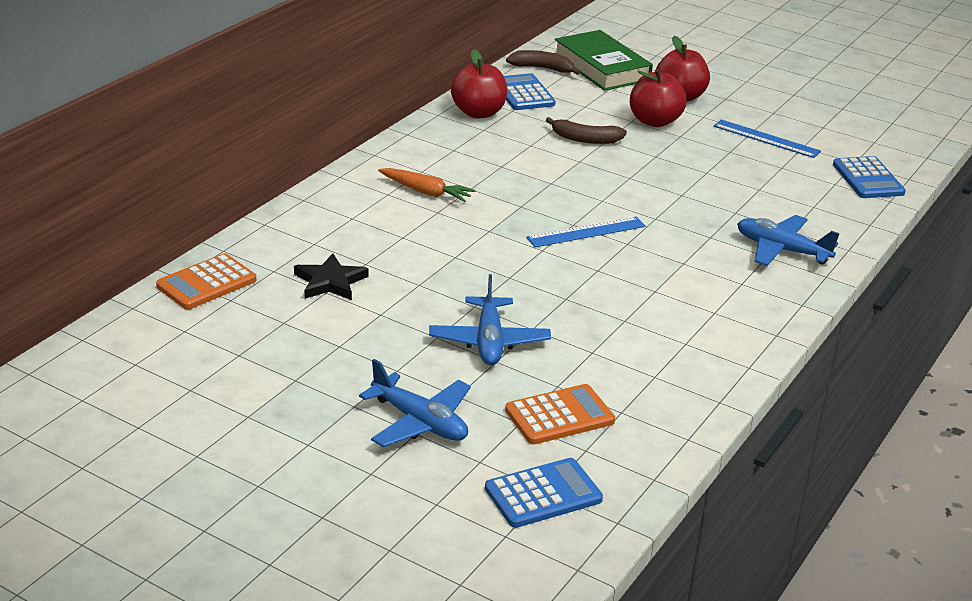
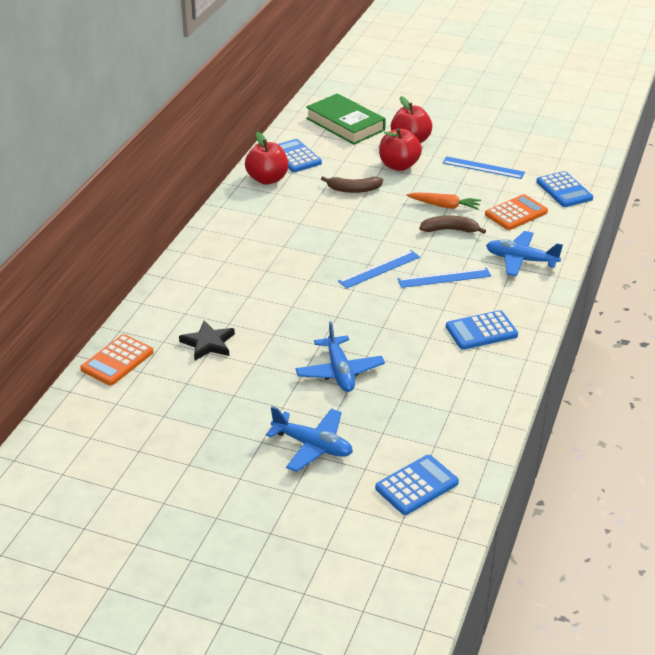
camera: 10 degrees left, 5 degrees up
orange carrot [378,168,476,202] -> orange carrot moved to [406,192,481,210]
orange calculator [505,384,615,444] -> orange calculator moved to [485,194,548,230]
brown banana [506,50,580,75] -> brown banana moved to [419,215,486,234]
none -> blue ruler [398,267,491,288]
none -> blue calculator [446,310,518,350]

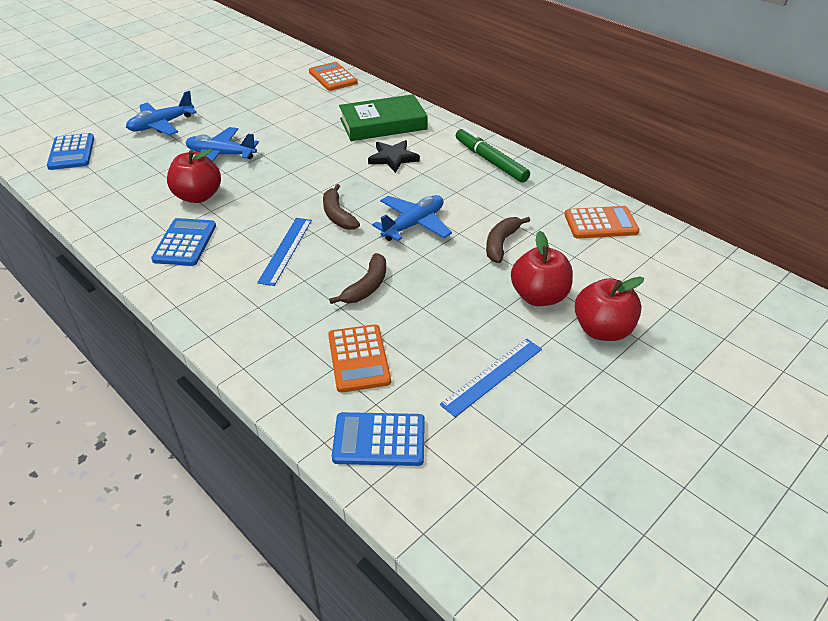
camera: 115 degrees right, 5 degrees up
black star [179,321,235,361] -> black star moved to [368,140,420,173]
red apple [245,132,288,185] -> red apple moved to [167,149,221,203]
blue calculator [278,139,322,172] -> orange calculator [564,206,640,239]
green book [306,93,386,145] -> green book moved to [339,94,428,141]
blue ruler [338,250,420,288] -> brown banana [323,184,360,230]
orange carrot [406,192,481,210] -> none
blue plane [486,231,563,276] -> blue plane moved to [372,195,452,241]
none -> green marker [456,127,530,183]

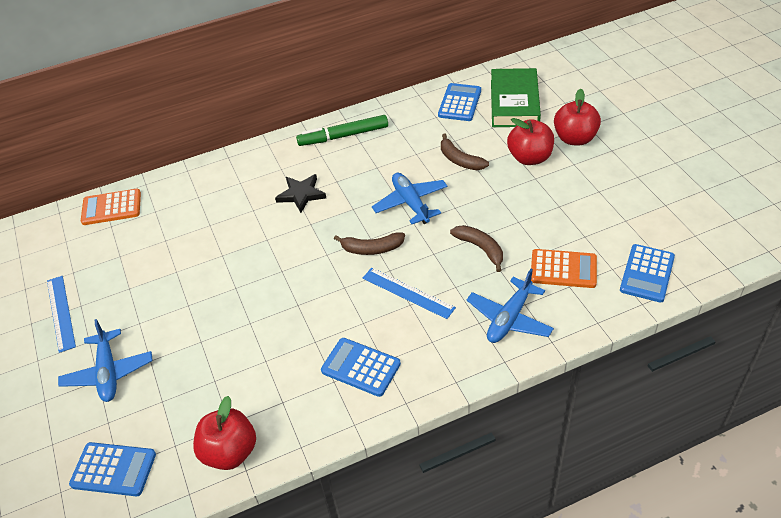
camera: 65 degrees left, 5 degrees up
red apple [167,149,221,203] -> red apple moved to [193,396,256,470]
blue plane [185,127,259,161] -> blue plane moved to [467,269,554,343]
green book [339,94,428,141] -> green book moved to [491,68,541,127]
blue ruler [440,339,542,417] -> blue ruler moved to [47,276,76,353]
orange calculator [564,206,640,239] -> blue calculator [438,83,481,121]

